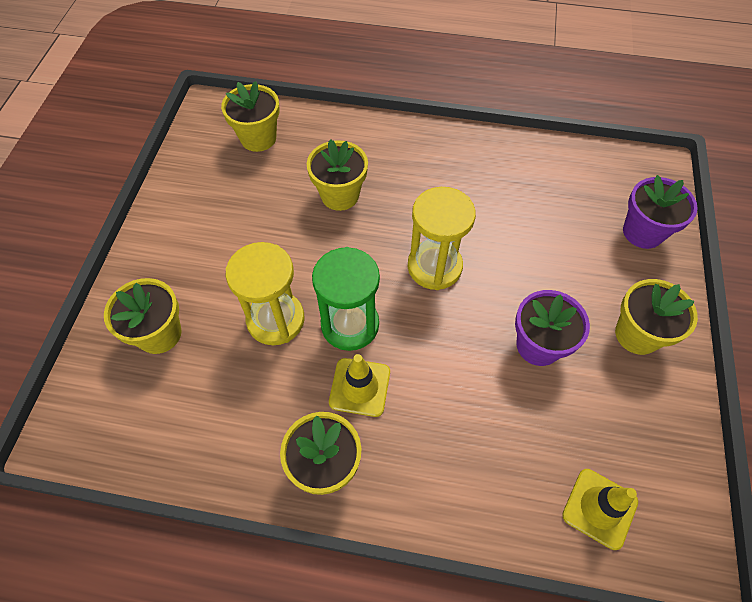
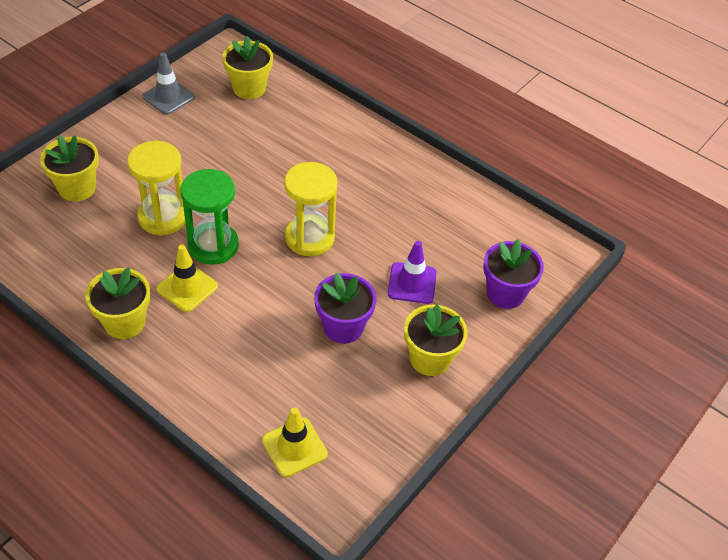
camera: 25 degrees right, 10 degrees down
yellow flower pot [307,139,368,211] -> none
none -> grey traffic cone [142,53,195,115]
none -> purple traffic cone [388,241,437,304]

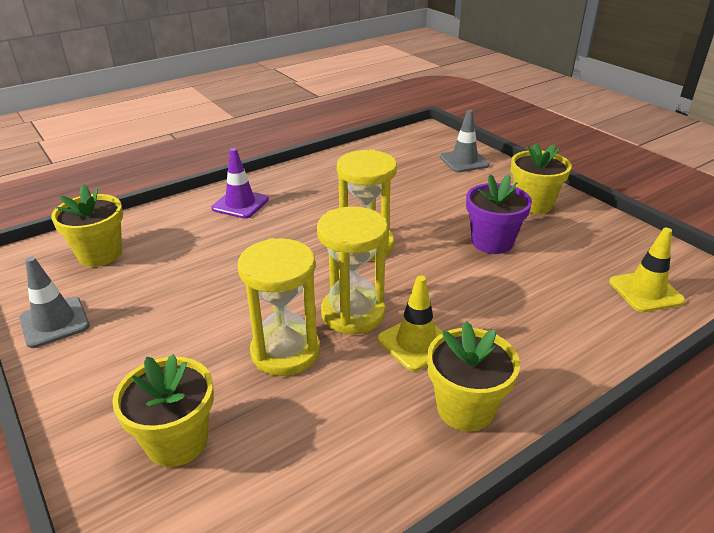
camera: 70 degrees left, 15 degrees down
green hourglass [181,169,239,265] -> yellow hourglass [317,206,388,335]
purple traffic cone [388,241,437,304] -> purple traffic cone moved to [211,148,269,219]
purple flower pot [483,239,544,309] -> grey traffic cone [440,110,490,172]

